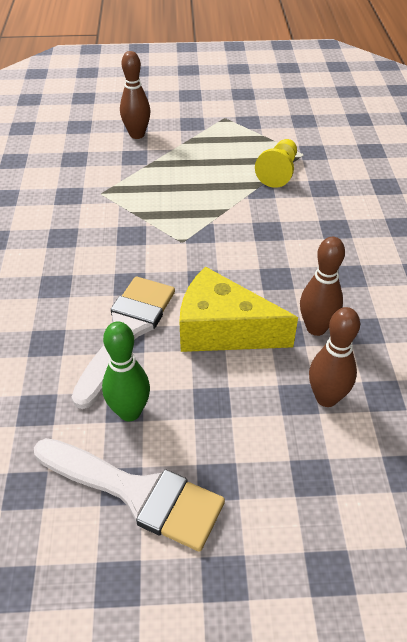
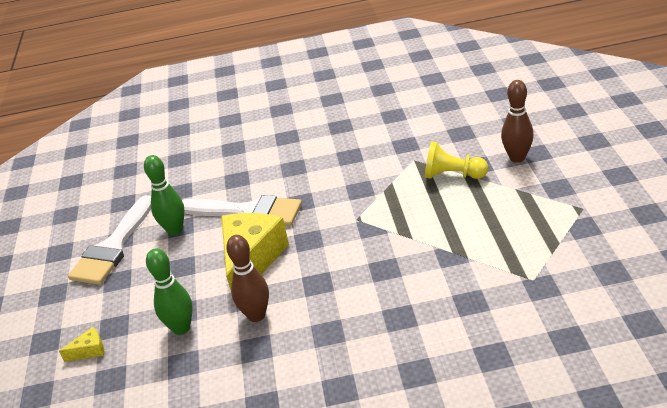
camera: 90 degrees right, 10 degrees down
yellow pawn [255,139,297,188] -> yellow pawn moved to [425,141,488,179]
brown bowling pin [309,307,360,407] -> green bowling pin [146,248,193,335]
none -> yellow cheese [59,327,104,362]

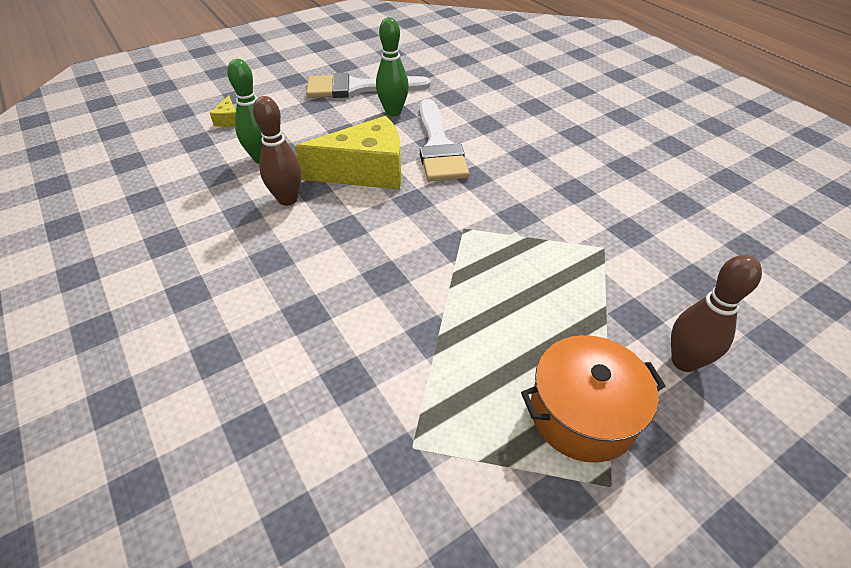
camera: 60 degrees right, 10 degrees up
yellow cheese [59,327,104,362] -> yellow cheese turned 45 degrees clockwise [210,96,236,127]
yellow pawn [425,141,488,179] -> none
none -> orange pot [521,335,665,463]

